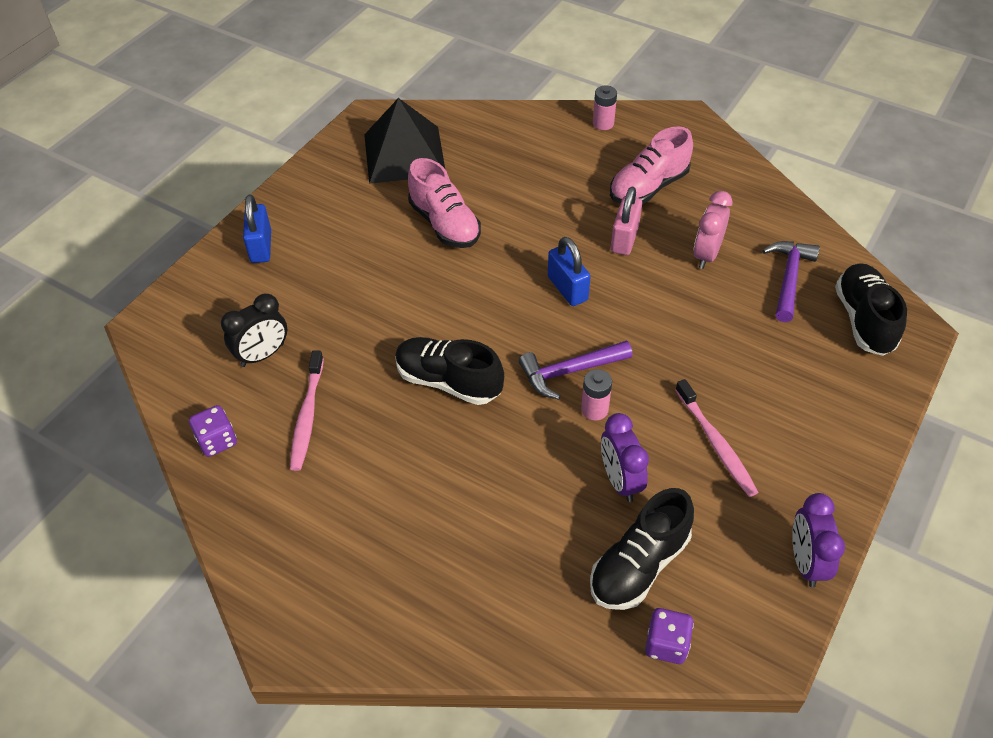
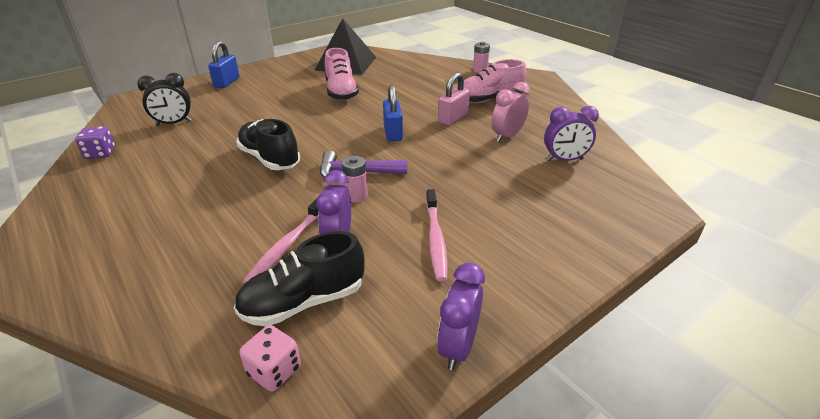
camera: 20 degrees right, 15 degrees down
pink toothbrush [290,350,324,471] -> pink toothbrush moved to [243,197,318,284]
purple dice [645,608,694,664] -> pink dice [240,325,301,392]
purple hammer [762,241,820,322] -> purple clock [544,106,599,161]
black shoe [835,263,907,356] -> none

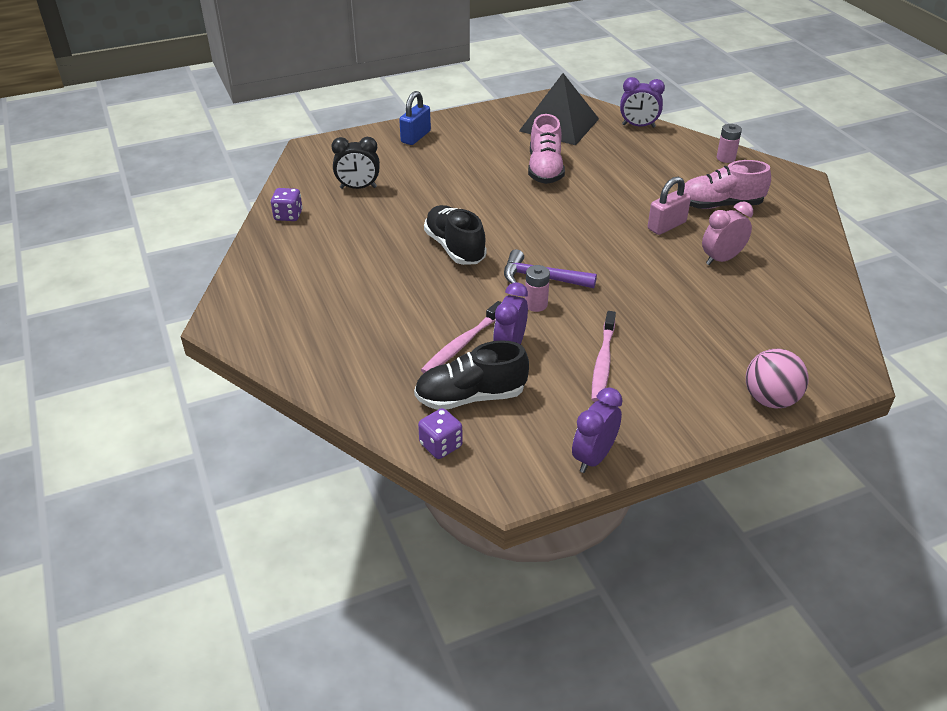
camera: 15 degrees right, 5 degrees up
pink dice [240,325,301,392] -> purple dice [418,408,463,459]
blue padlock [383,85,403,141] -> none
purple clock [544,106,599,161] -> purple clock moved to [620,77,665,128]
none -> pink ball [746,349,809,409]

